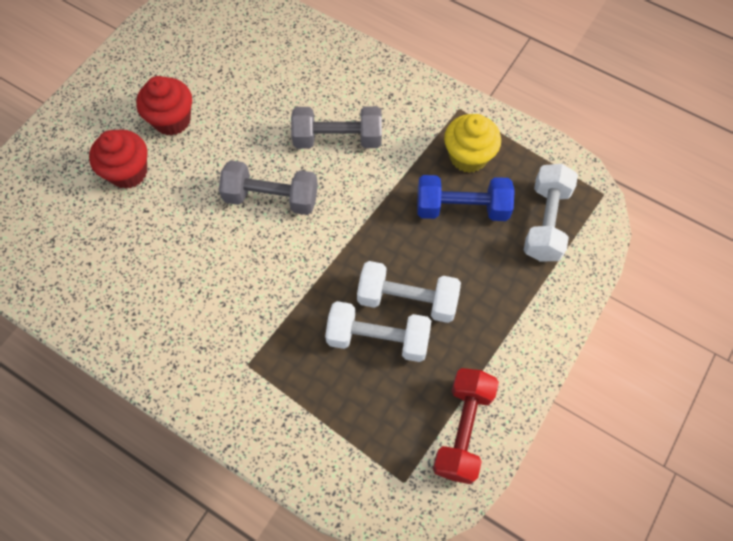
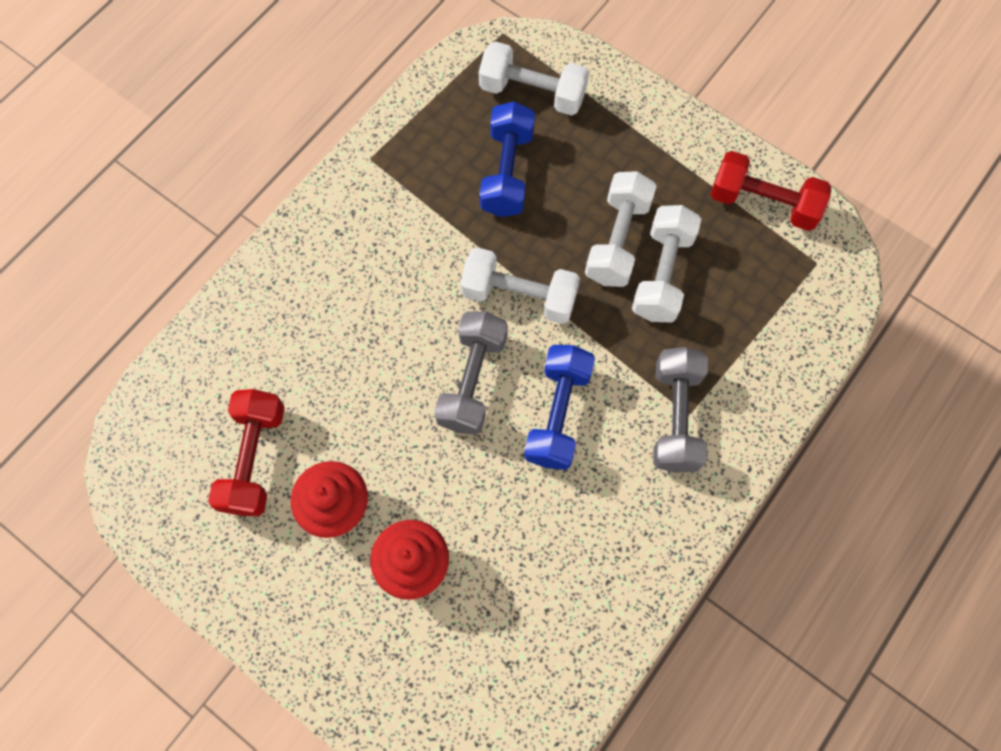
camera: 85 degrees left, 5 degrees up
grey dumbbell [291,106,382,149] -> grey dumbbell moved to [653,347,708,473]
yellow cupcake [444,114,501,173] -> none
none -> red dumbbell [208,389,285,516]
none -> white dumbbell [460,247,580,324]
none -> blue dumbbell [524,345,595,470]

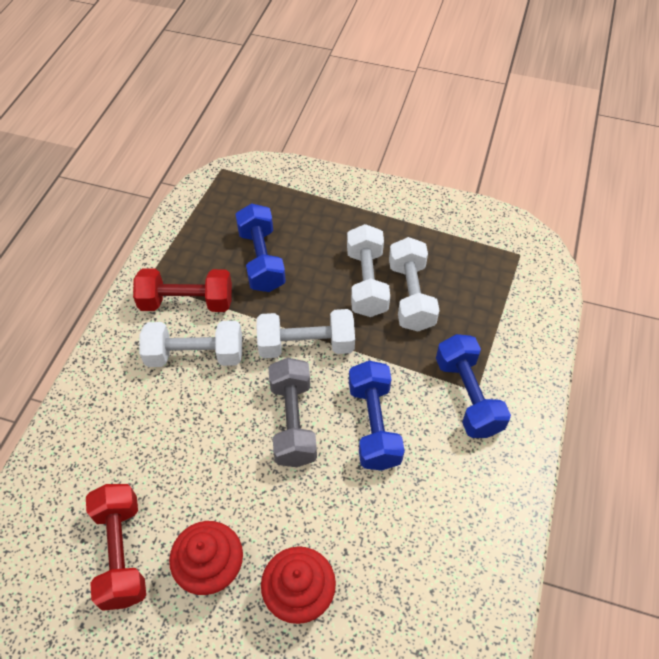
camera: 20 degrees left, 15 degrees down
white dumbbell [479,41,589,116] -> white dumbbell moved to [139,321,242,367]
grey dumbbell [653,347,708,473] -> blue dumbbell [436,334,511,438]
red dumbbell [710,151,831,231] -> red dumbbell moved to [133,268,232,312]

